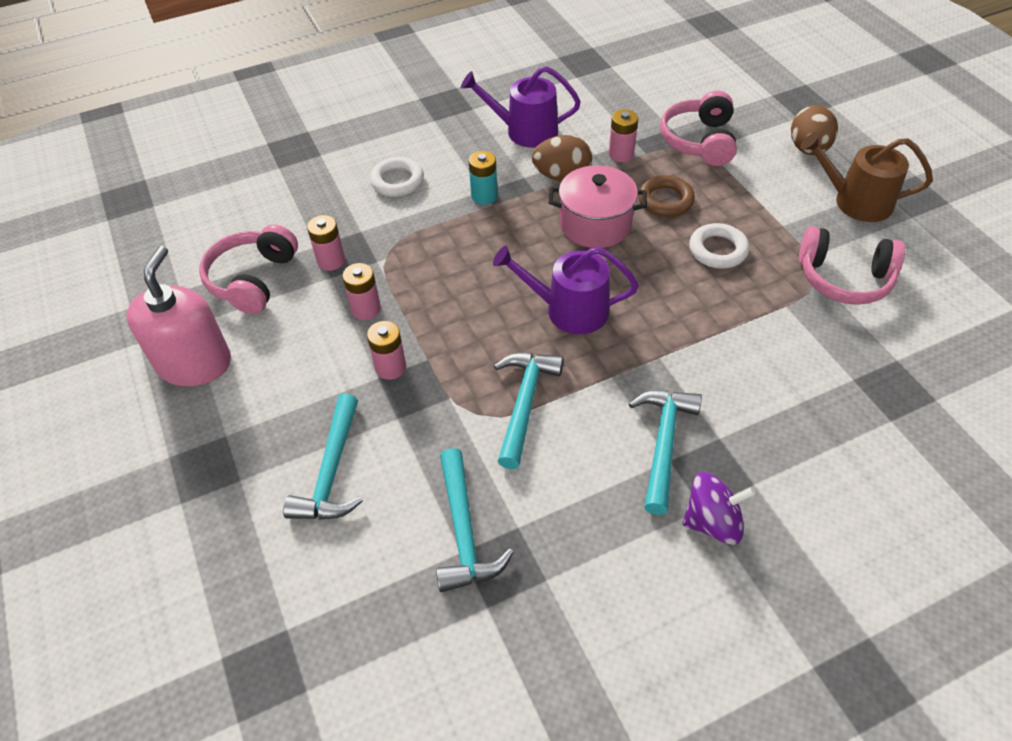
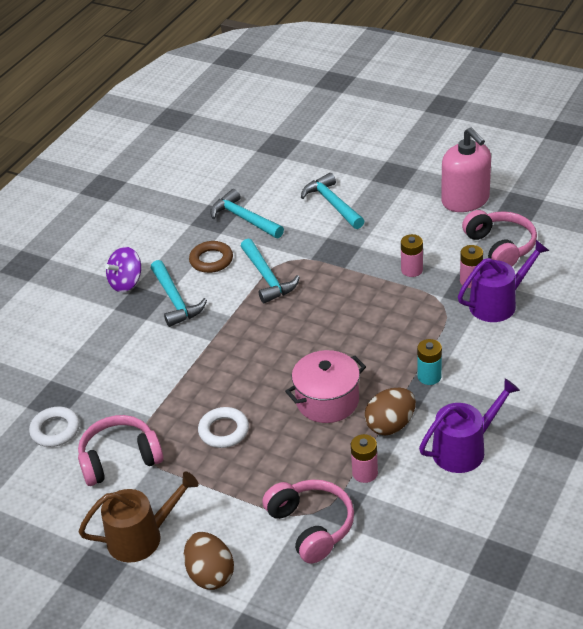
camera: 145 degrees right, 10 degrees down
pink battery [367,321,406,380] -> none
white ring [370,157,424,197] -> white ring moved to [29,407,80,447]
purple watering can [493,246,639,334] -> purple watering can moved to [458,240,549,322]
brown ring [638,175,695,217] -> brown ring moved to [189,241,233,273]

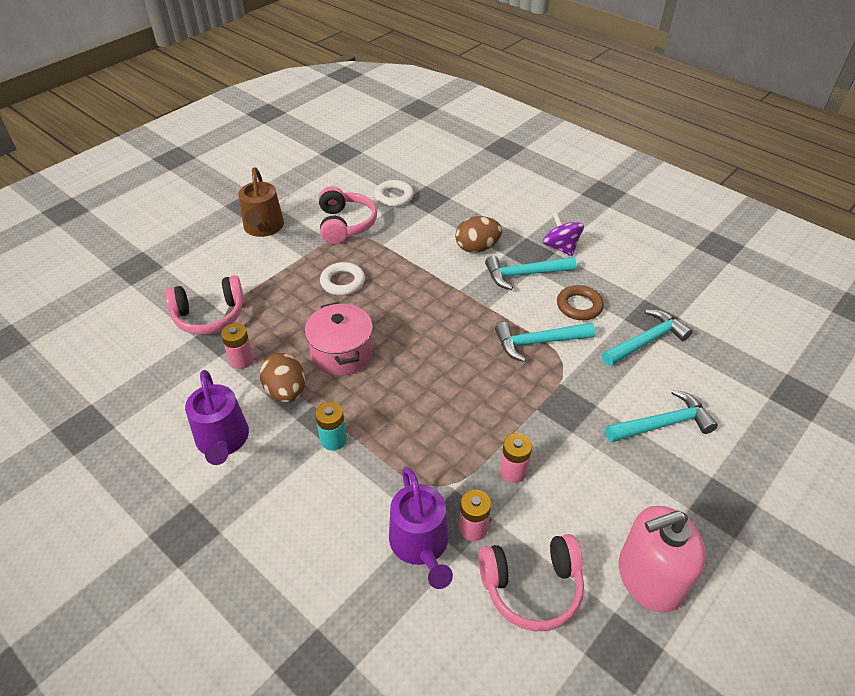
camera: 100 degrees right, 5 degrees up
brown egg [184,532,234,590] -> brown egg moved to [455,216,502,253]

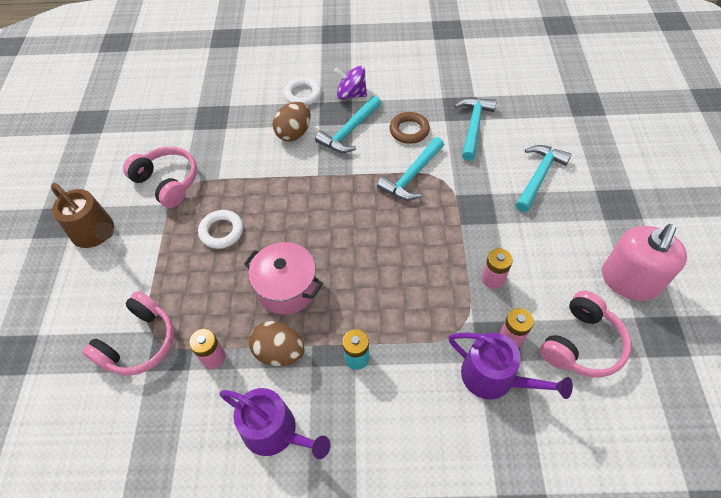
camera: 40 degrees left, 10 degrees up
white ring [374,180,414,207] -> white ring moved to [283,77,321,106]

